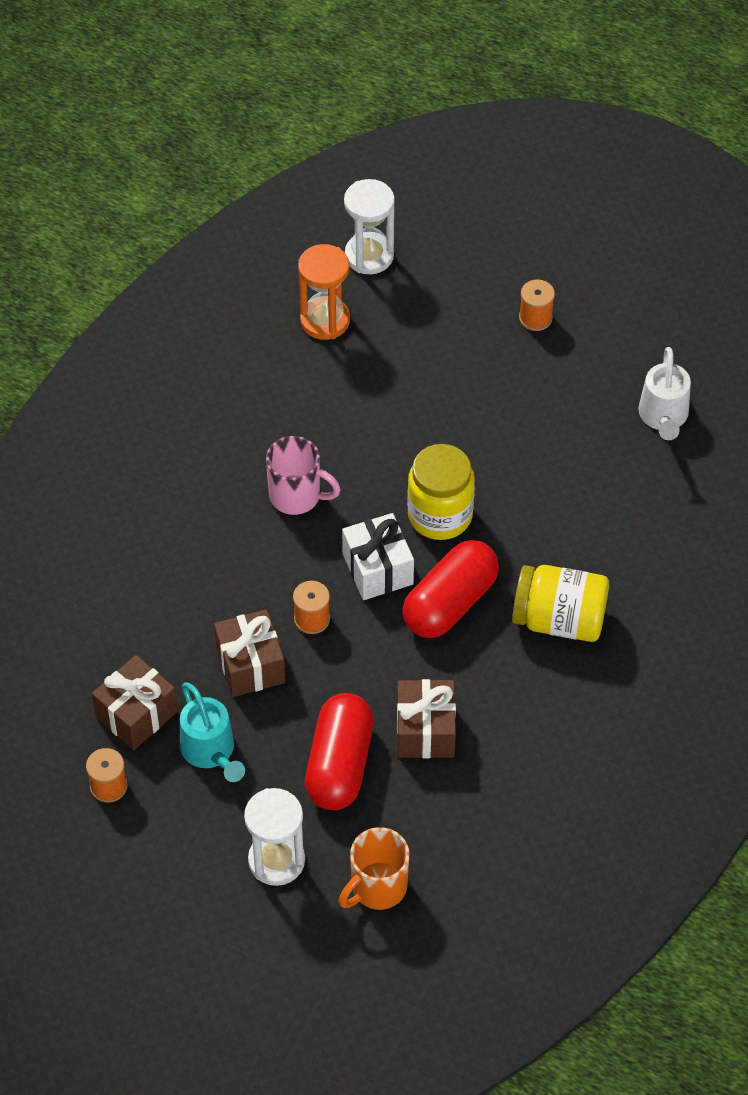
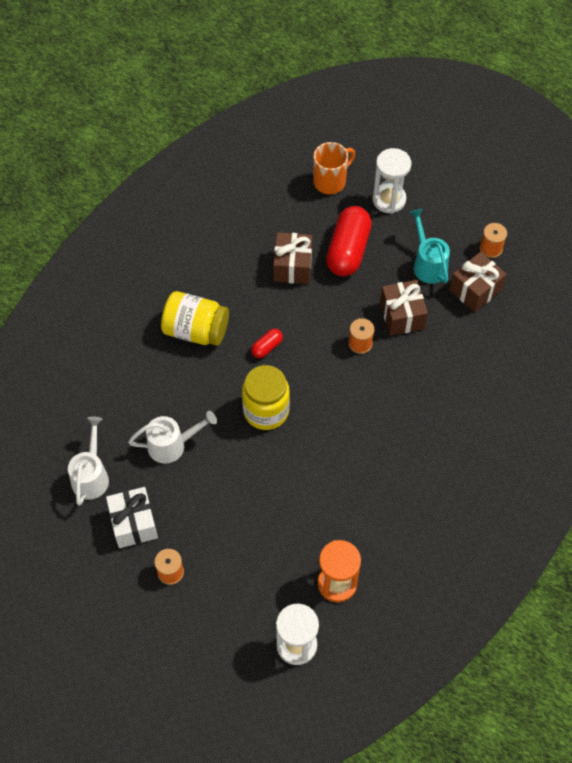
camera: 175 degrees left, 5 degrees up
pink mug [266,436,341,515] -> none
white gift [342,513,414,600] -> white gift moved to [106,487,158,548]
red capsule [402,540,499,638] -> red capsule [251,329,283,358], size x0.46
none -> white watering can [128,411,217,464]

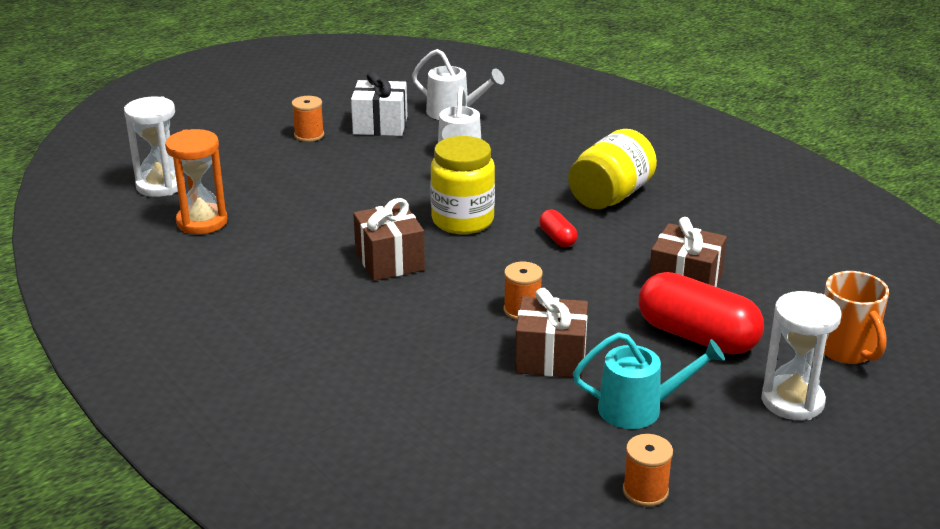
camera: 110 degrees right, 30 degrees down
brown gift [449,252,507,312] -> brown gift moved to [353,198,425,281]

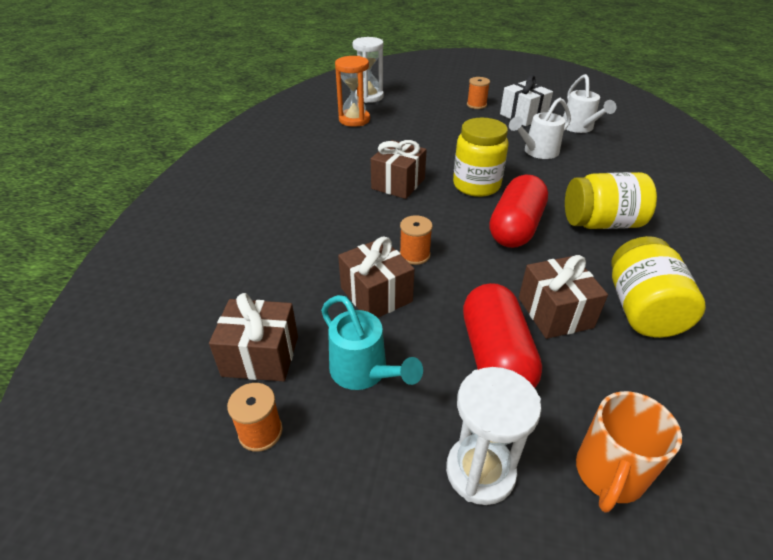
camera: 50 degrees right, 10 degrees up
red capsule [539,210,578,247] -> red capsule [489,175,548,248], size x2.16
none -> brown gift [209,293,298,381]
none -> yellow jar [611,236,706,338]

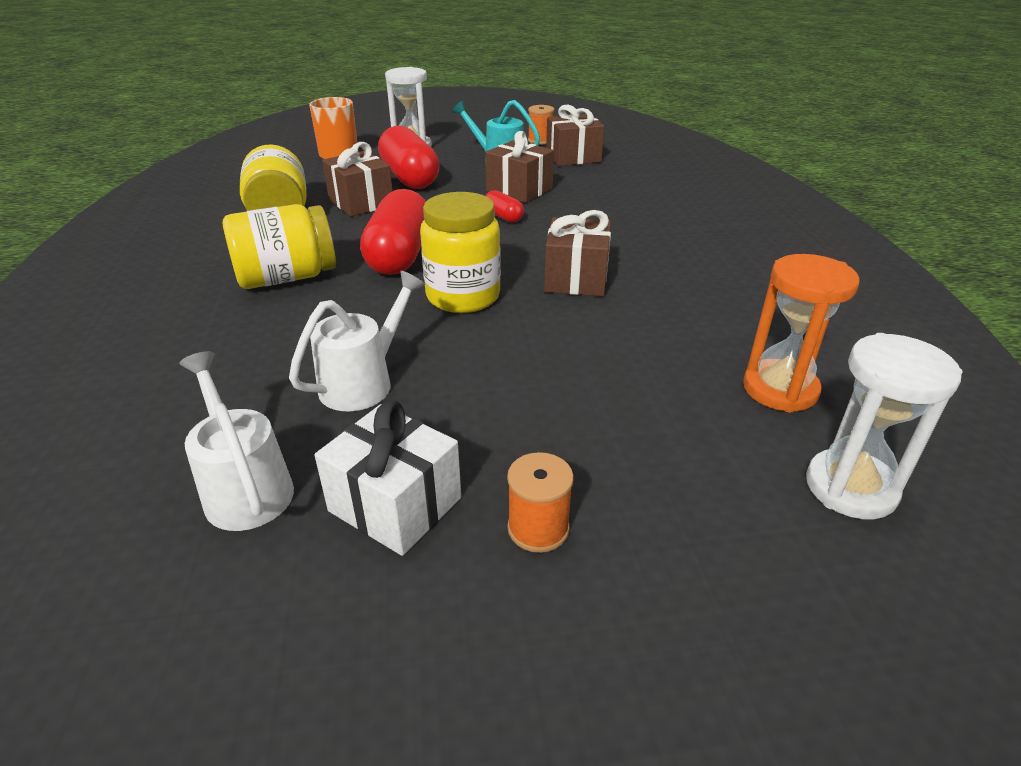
camera: 160 degrees right, 5 degrees down
orange spool [400,215,433,265] -> red capsule [485,190,524,223]

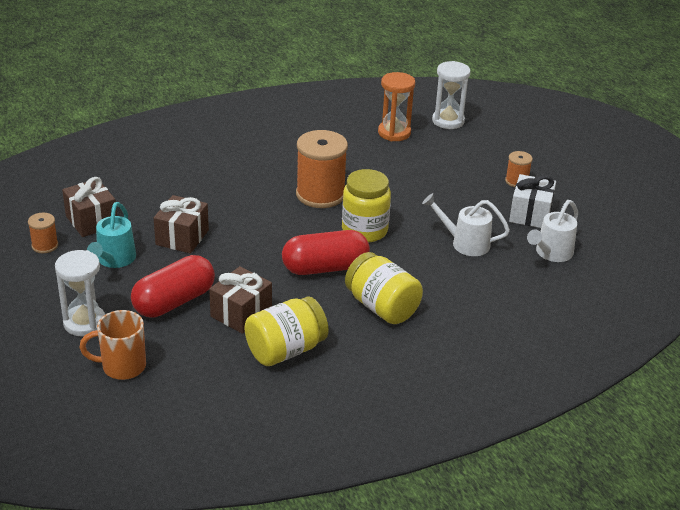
camera: 110 degrees left, 0 degrees up
red capsule [485,190,524,223] -> none
brown gift [544,210,611,296] -> orange spool [296,130,348,208]

